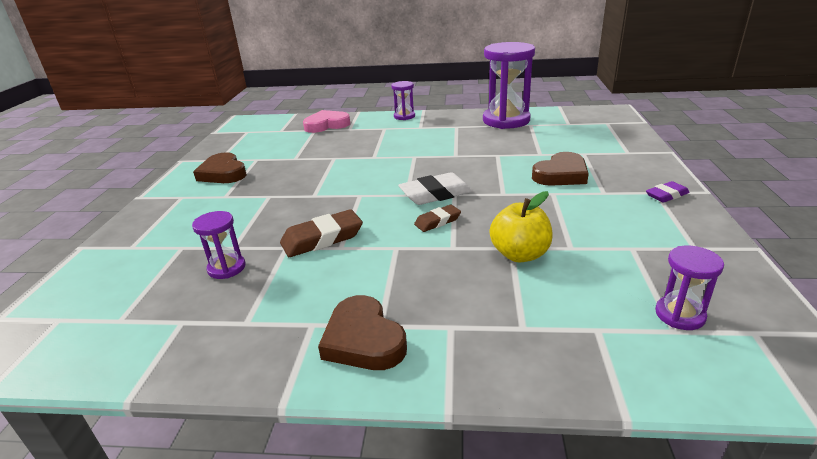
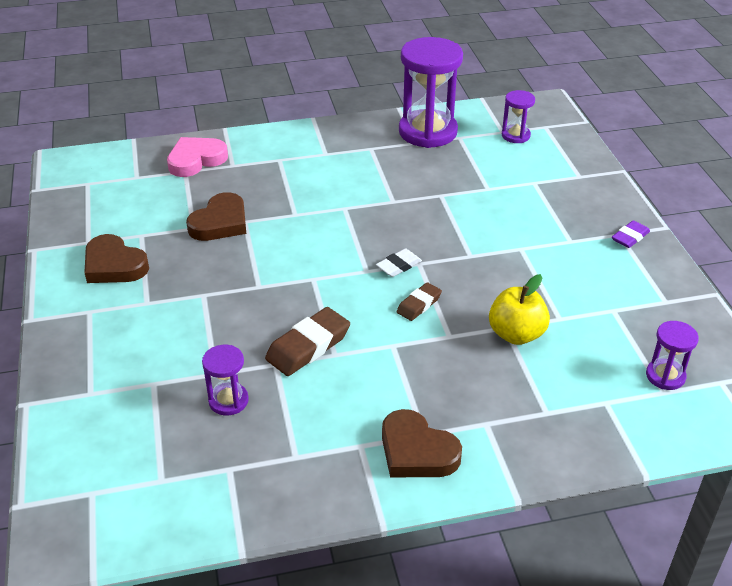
camera: 20 degrees left, 10 degrees up
purple hourglass [391,81,415,120] -> purple hourglass moved to [502,90,535,143]
white eraser [398,172,473,205] -> white eraser [376,249,422,277], size x0.59
brown heart [532,152,589,186] -> brown heart moved to [186,192,246,241]

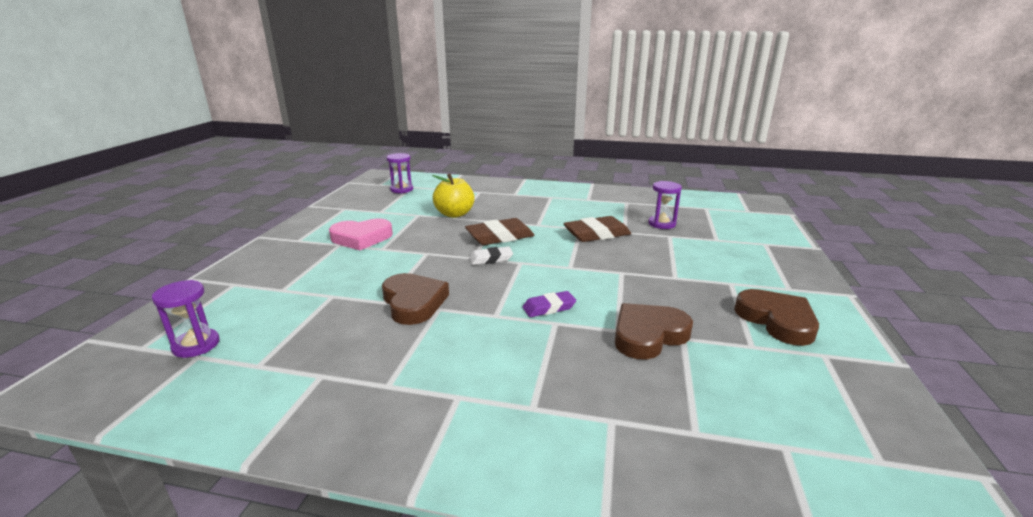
camera: 155 degrees left, 15 degrees down
pink heart [167,137,228,177] -> pink heart moved to [329,219,393,250]
brown heart [382,409,462,477] -> brown heart moved to [382,273,449,325]
brown eraser [397,282,442,321] -> brown eraser [465,218,535,245], size x1.69
purple hourglass [399,37,463,148] -> none
purple eraser [612,220,650,248] -> purple eraser moved to [523,291,576,317]

